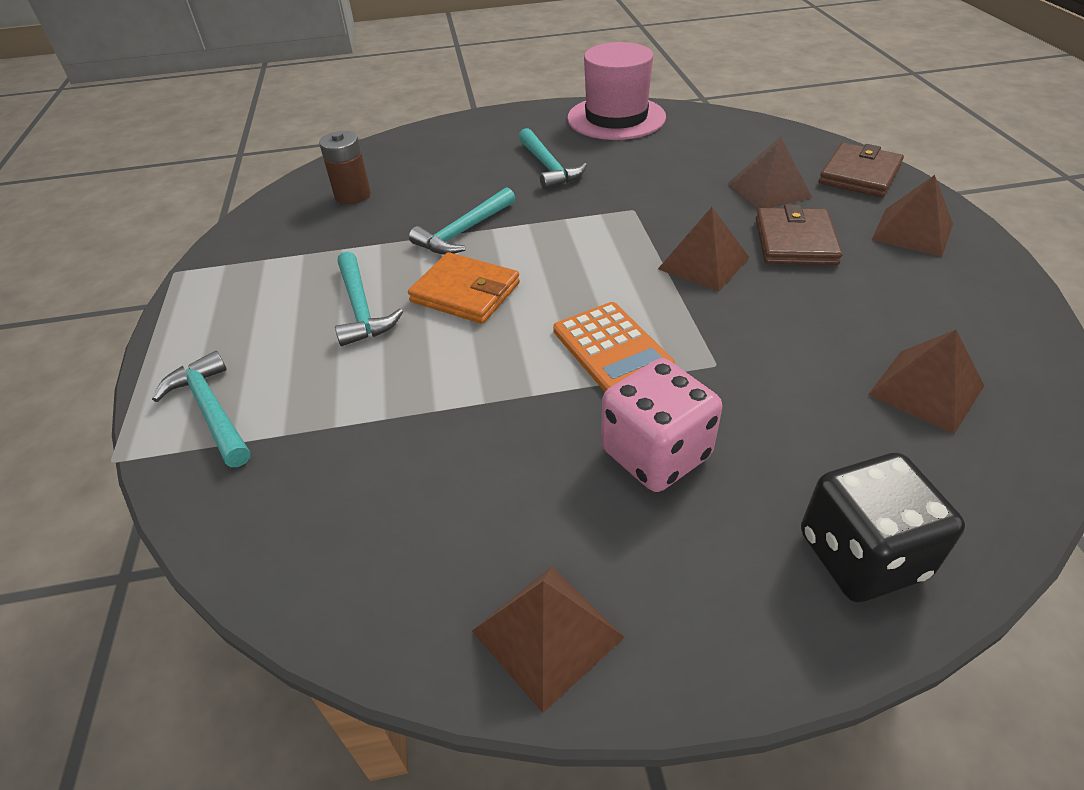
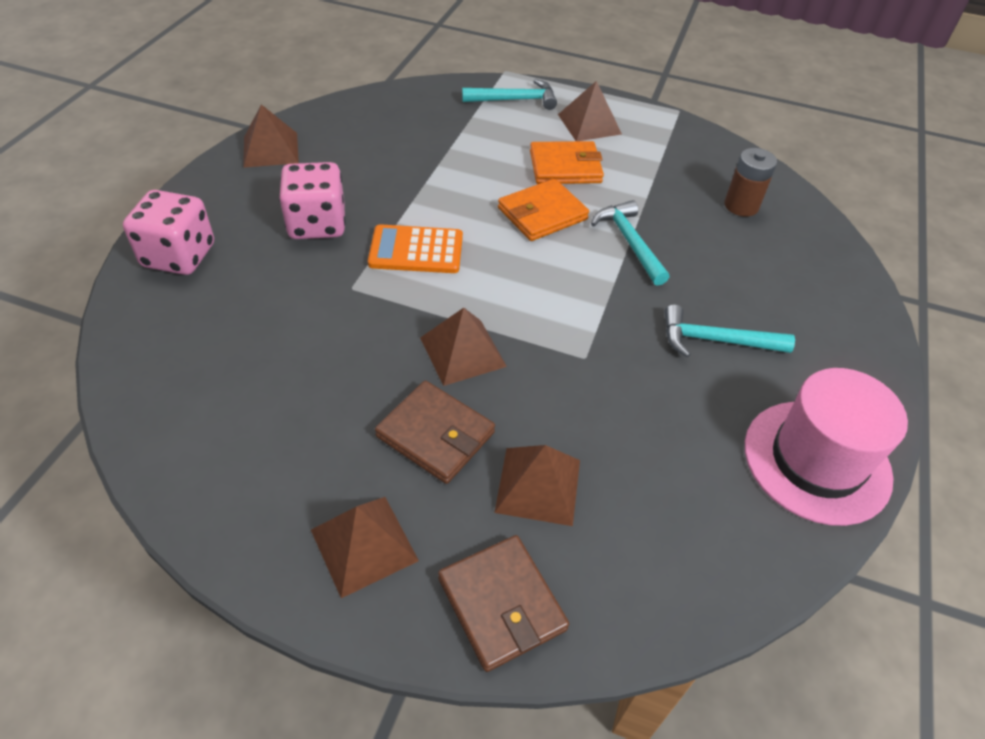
camera: 115 degrees right, 5 degrees up
turquoise hammer [335,251,403,346] -> orange wallet [530,141,604,184]
black dice [801,453,965,602] -> pink dice [123,190,214,275]
brown pyramid [868,330,984,434] -> brown pyramid moved to [558,81,622,141]

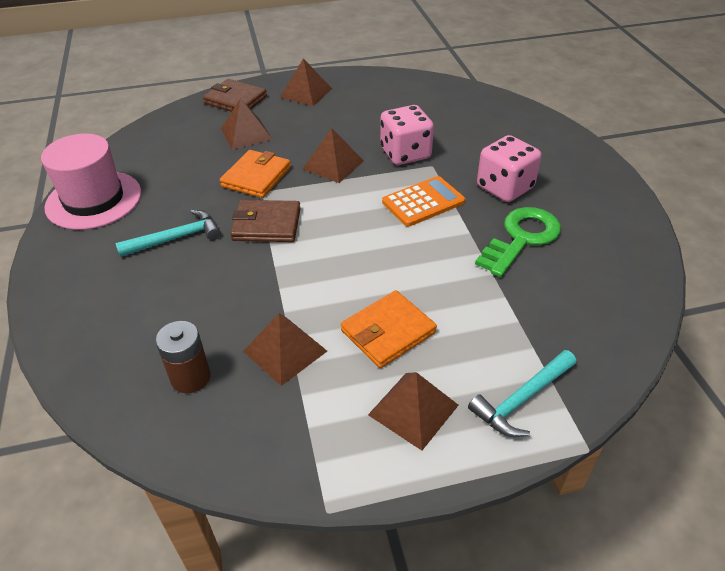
camera: 150 degrees right, 5 degrees down
pink dice [123,190,214,275] -> pink dice moved to [380,105,434,165]
brown pyramid [243,105,299,168] -> brown pyramid moved to [243,313,327,386]
brown wallet [375,381,495,484] -> brown wallet moved to [230,200,301,242]
orange wallet [498,179,589,241] -> orange wallet moved to [220,150,291,198]
turquoise hammer [591,200,669,286] -> none
none -> green key [475,207,561,277]

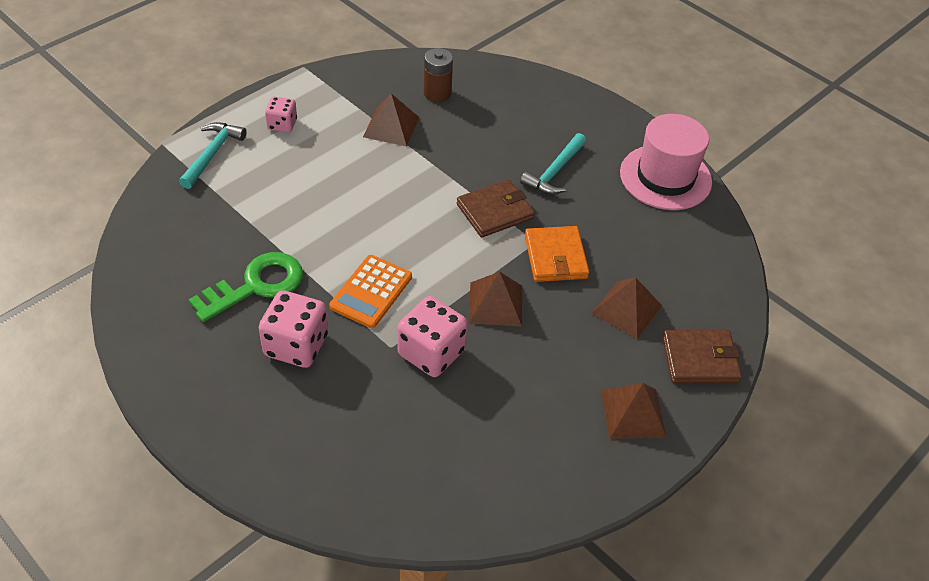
camera: 145 degrees right, 5 degrees up
orange wallet [341,290,437,368] -> none
brown pyramid [368,372,459,451] -> pink dice [265,96,297,133]
green key [475,207,561,277] -> green key turned 135 degrees counterclockwise [188,252,303,322]

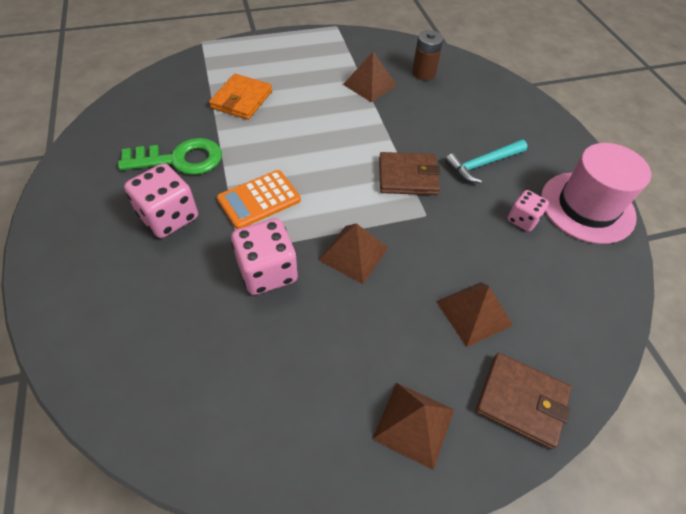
camera: 30 degrees right, 5 degrees up
turquoise hammer [179,122,246,189] -> none
pink dice [265,96,297,133] -> pink dice moved to [507,190,549,232]
orange wallet [525,226,589,282] -> orange wallet moved to [209,74,272,120]

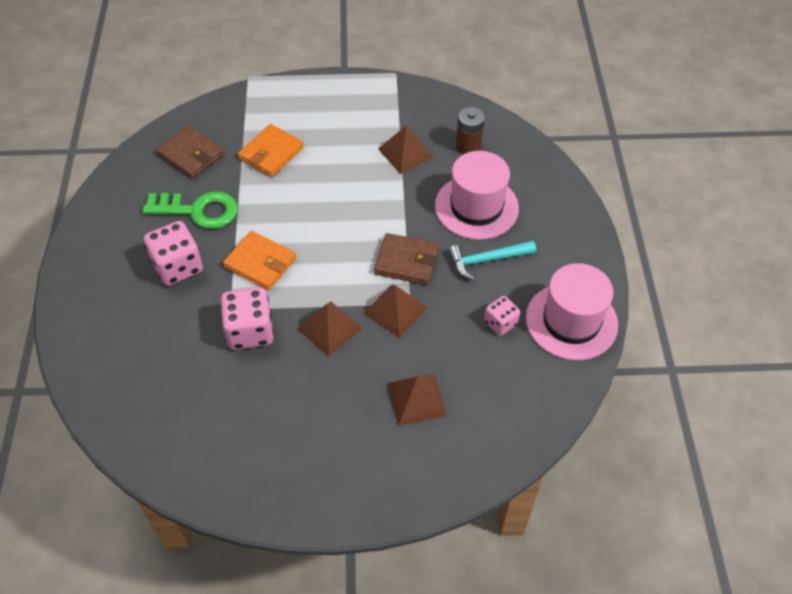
camera: 15 degrees right, 0 degrees up
orange calculator [217,170,301,229] -> orange wallet [223,231,296,290]
brown pyramid [372,383,454,470] -> brown pyramid moved to [363,285,427,338]
brown wallet [476,353,572,449] -> brown wallet moved to [156,126,224,179]
none -> pink hat [435,151,519,240]

